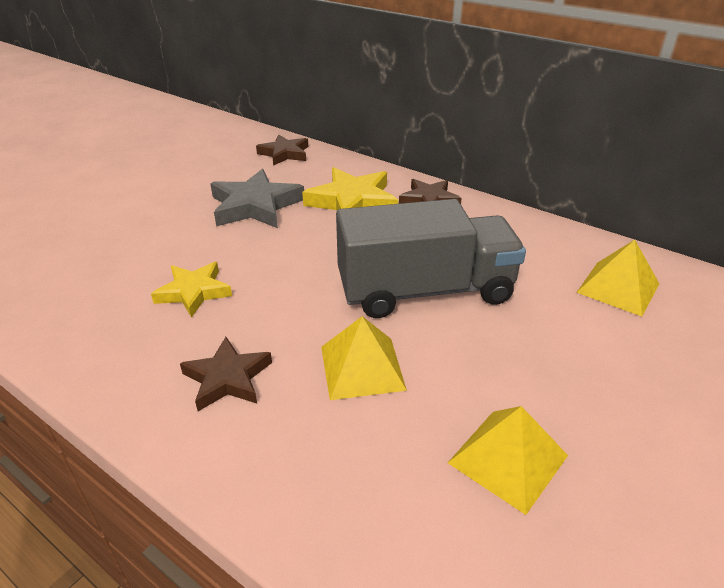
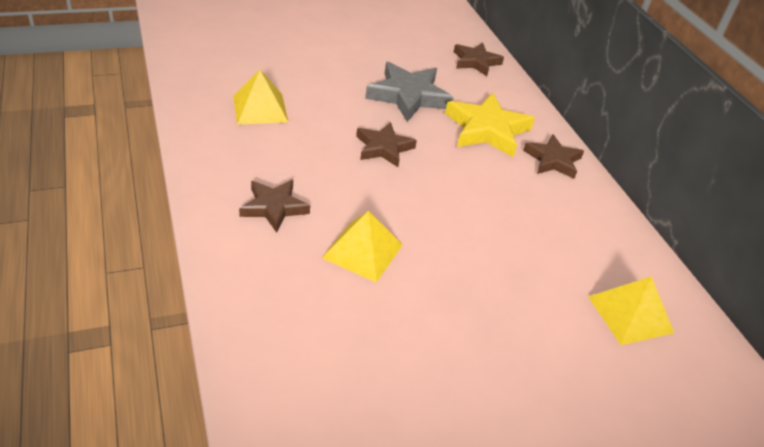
camera: 30 degrees right, 5 degrees up
yellow star [151,262,232,318] -> none
grey truck [336,199,526,318] -> none
yellow pyramid [448,406,568,515] -> yellow pyramid moved to [233,70,288,125]
none -> brown star [356,122,417,167]

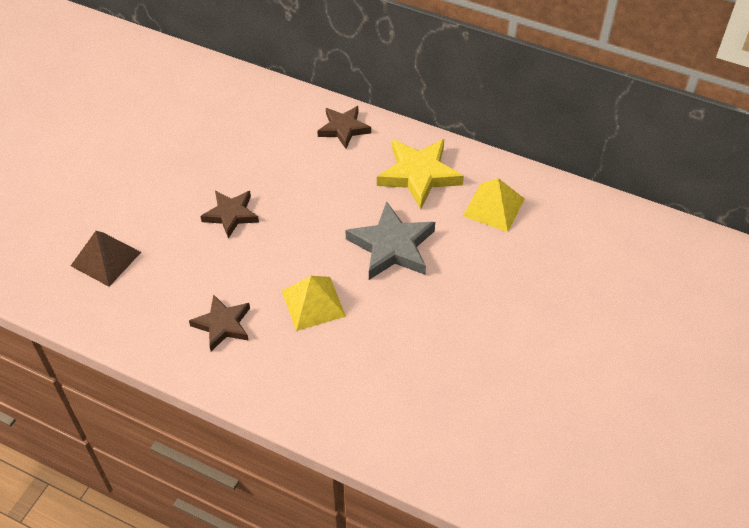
camera: 40 degrees left, 10 degrees up
yellow pyramid [233,70,288,125] -> brown pyramid [71,231,141,287]
grey star [365,62,454,122] -> grey star moved to [345,201,435,280]
yellow star [445,93,535,157] -> yellow star moved to [377,139,464,209]
brown star [454,43,504,76] -> none

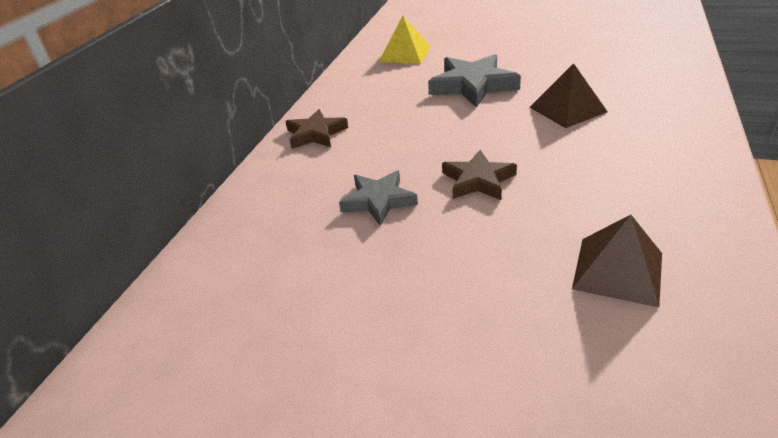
camera: 95 degrees left, 15 degrees down
brown star [189,294,250,351] -> none
yellow pyramid [282,276,346,331] -> brown pyramid [529,63,608,128]
yellow star [377,139,464,209] -> none
none -> grey star [339,171,418,226]

